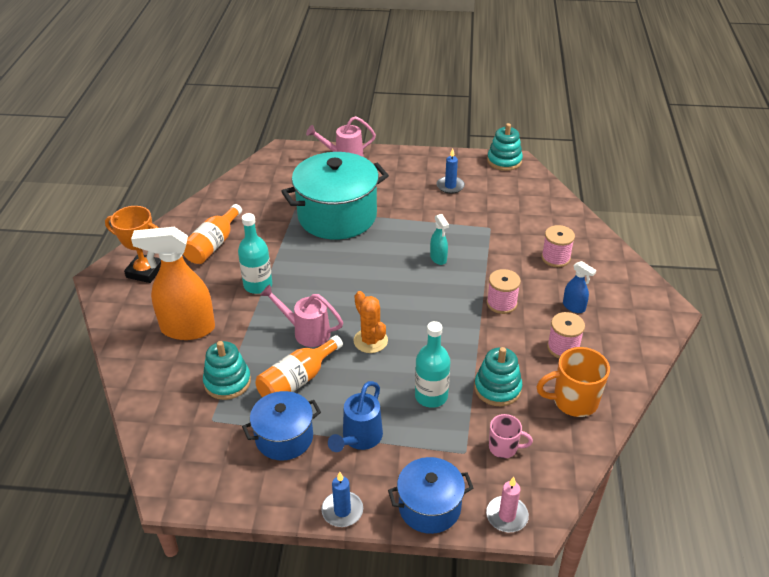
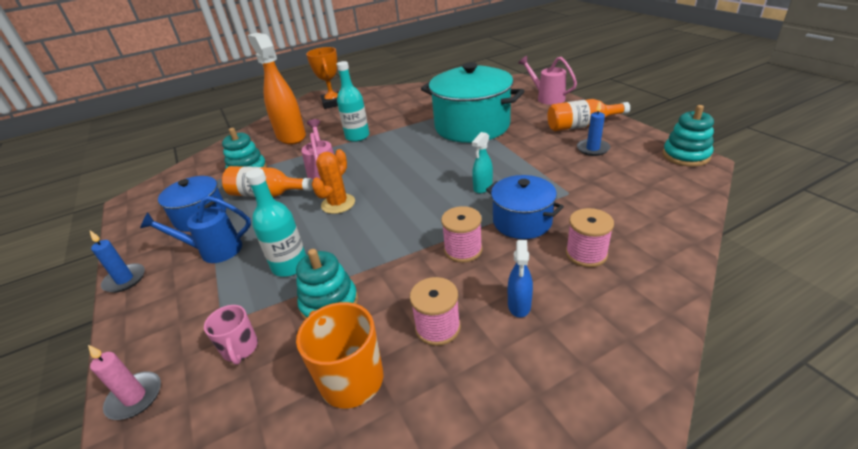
camera: 60 degrees right, 5 degrees down
orange bottle [183,204,242,264] -> orange bottle moved to [548,99,630,131]
blue pot [388,457,473,534] -> blue pot moved to [486,175,564,239]

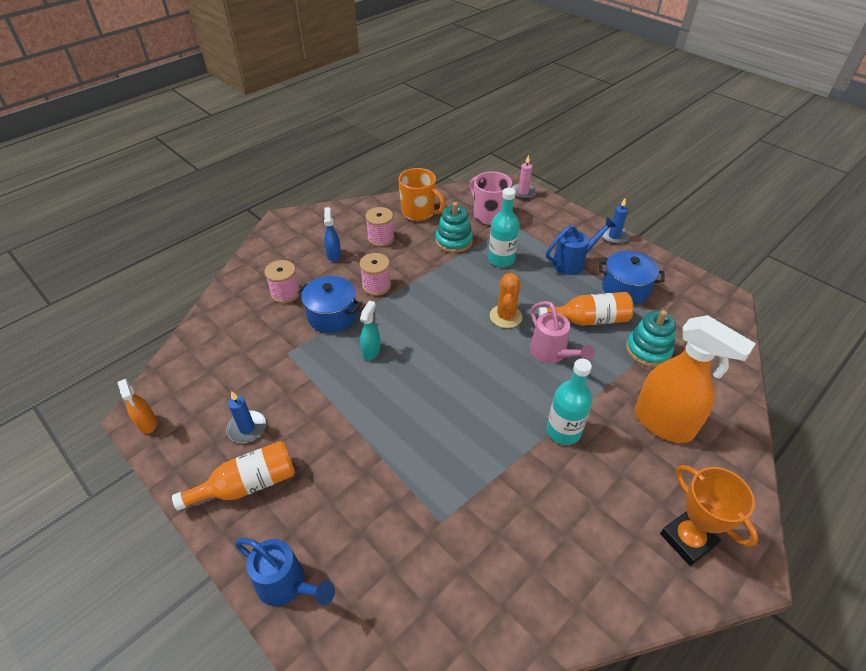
camera: 160 degrees right, 10 degrees up
pink mug [204,305,258,365] -> pink mug [470,171,512,225], size x1.65
turquoise pot [421,62,524,143] -> none
pink watering can [518,56,577,105] -> blue watering can [235,538,335,606]
turquoise stacking toy [663,105,714,166] -> orange spray bottle [118,379,157,434]

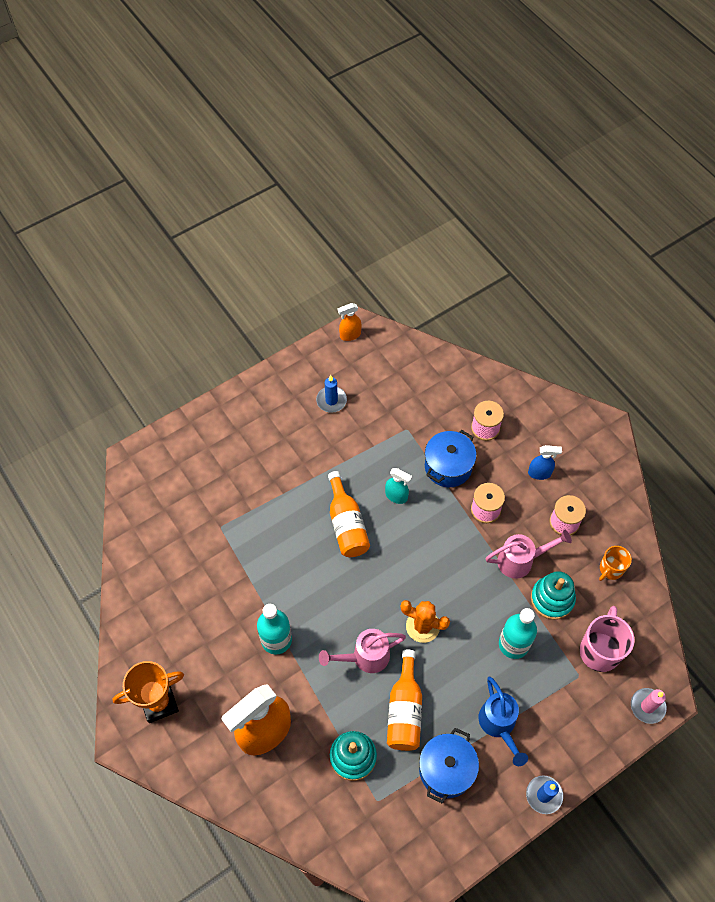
camera: 100 degrees right, 15 degrees up
orange bottle [172,441,295,511] -> orange bottle moved to [328,471,370,557]
blue watering can [235,538,335,606] -> none
orange mug [398,168,446,221] -> orange mug [599,546,632,581], size x0.61
pink mug [470,171,512,225] -> pink mug turned 45 degrees counterclockwise [579,606,635,672]
none -> pink watering can [485,530,572,579]

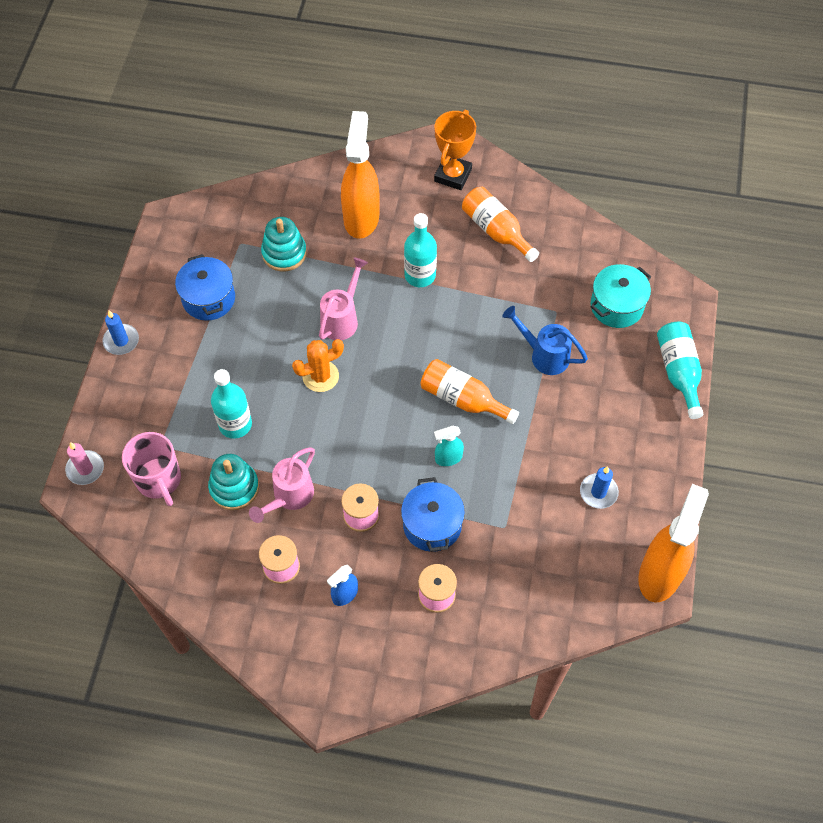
camera: 135 degrees right, 0 degrees up
orange spray bottle [338,303,362,341] -> orange spray bottle [638,484,709,603], size x2.17
orange bottle [387,650,422,751] -> orange bottle moved to [462,187,539,262]
blue watering can [479,677,528,766] -> blue watering can moved to [502,306,588,375]
orange mug [599,546,632,581] -> none
none -> turquoise pot [590,264,651,328]
none -> turquoise bottle [657,322,703,419]

